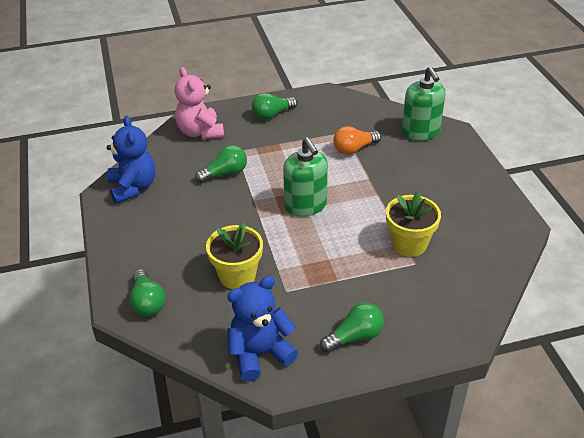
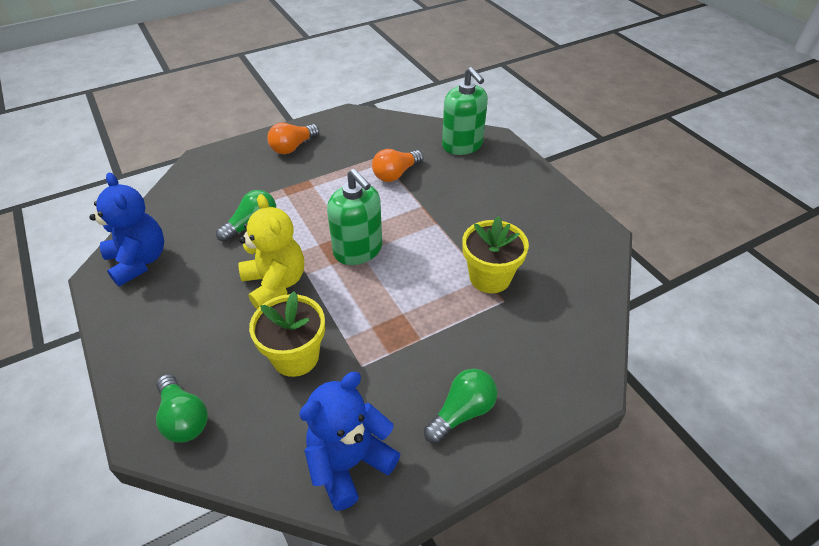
camera: 15 degrees left, 5 degrees up
pink teddy bear [175,67,224,139] -> none
green light bulb [252,93,298,120] -> orange light bulb [267,122,319,154]
none -> yellow teddy bear [239,194,304,309]

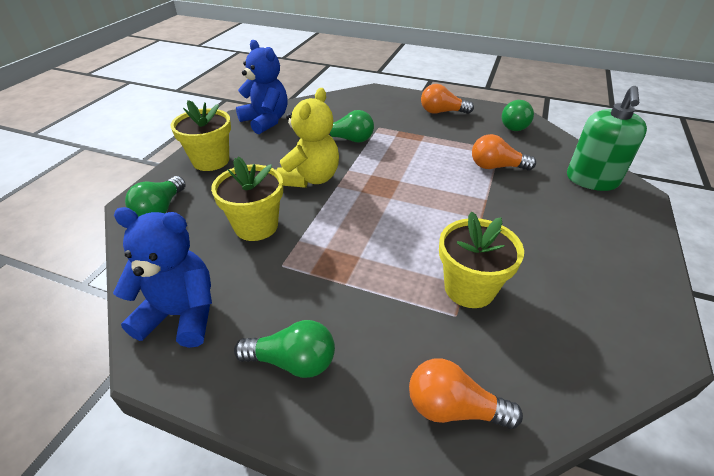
camera: 50 degrees right, 5 degrees down
blue teddy bear [90,172,164,286] -> blue teddy bear turned 60 degrees counterclockwise [236,40,288,134]
green soap dispenser [327,169,382,265] -> none
none -> yellow flower pot [170,100,231,171]
none -> orange light bulb [409,359,523,429]
none -> green light bulb [502,100,534,131]

